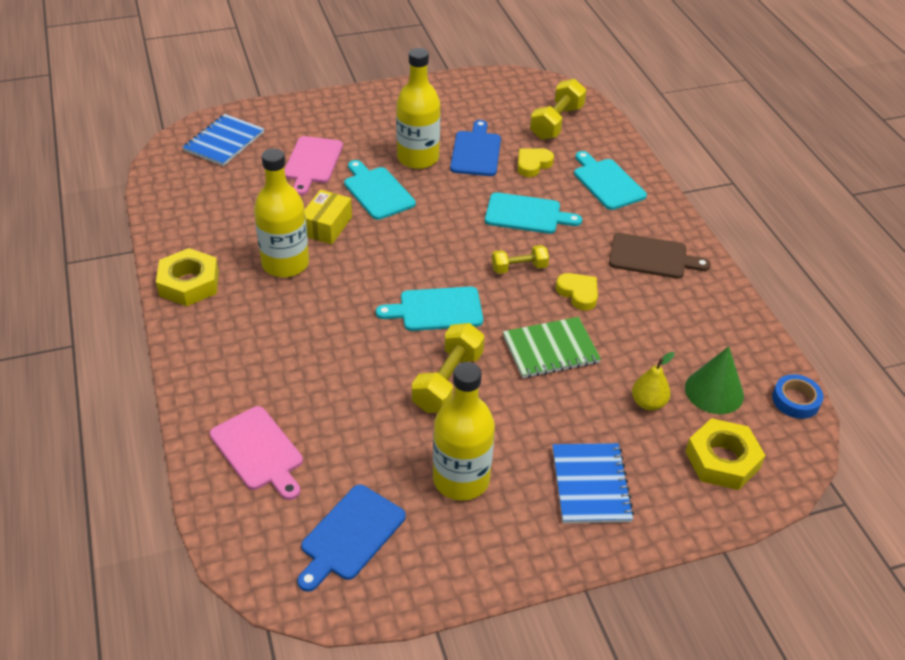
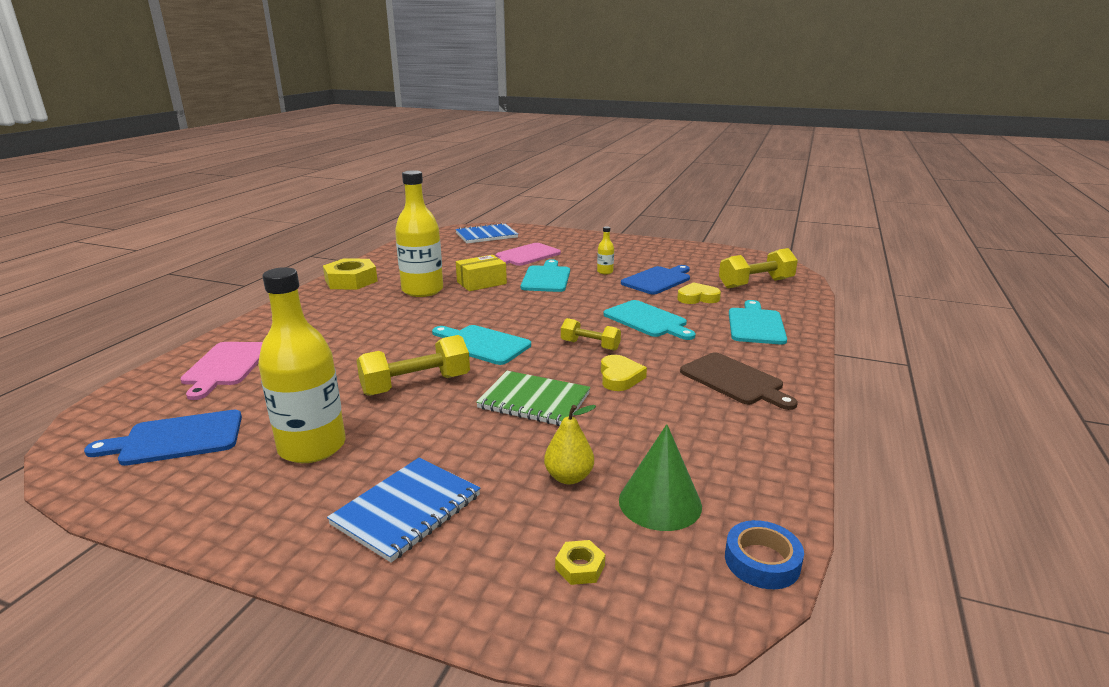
camera: 40 degrees right, 20 degrees down
yellow bottle [396,48,441,169] -> yellow bottle [597,226,614,274], size x0.42
yellow nut [685,418,766,490] -> yellow nut [555,540,605,585], size x0.45

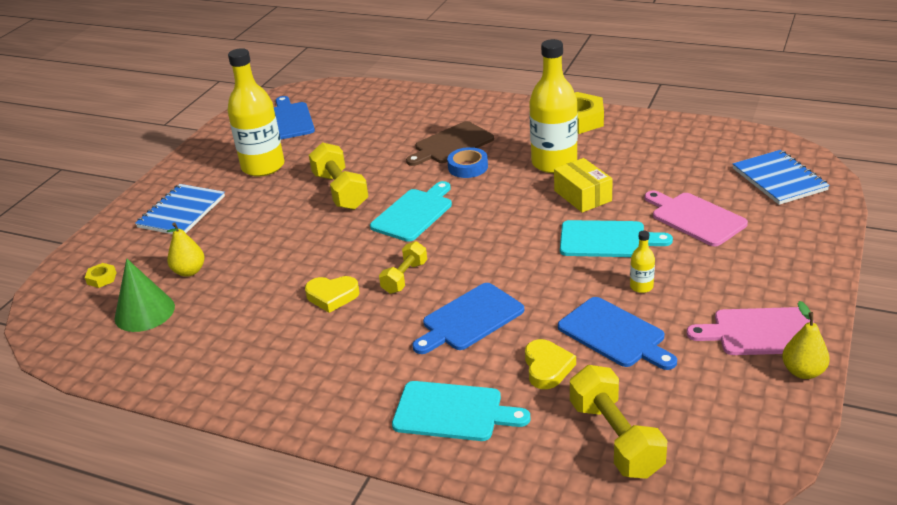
camera: 95 degrees right, 10 degrees up
pink cutting board [180,342,263,400] -> pink cutting board moved to [687,307,814,355]
blue notebook [327,458,480,562] -> blue notebook turned 75 degrees clockwise [135,184,225,234]
green notebook [476,371,590,426] -> none
turquoise cutting board [604,300,696,340] -> blue cutting board [412,283,524,354]
brown cutting board [680,352,798,410] -> brown cutting board moved to [406,121,494,166]
blue tape [725,520,804,589] -> blue tape moved to [447,147,488,178]
none -> yellow pear [782,301,830,379]

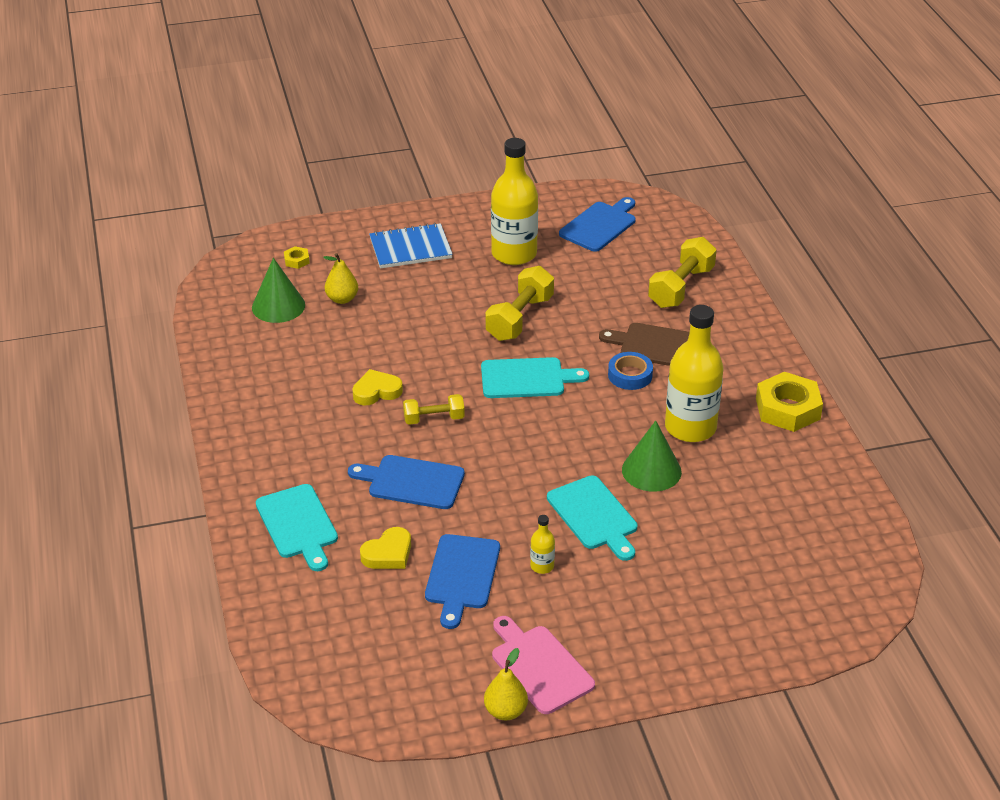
camera: 50 degrees right, 5 degrees up
yellow heart [305,276,359,313] -> yellow heart turned 105 degrees clockwise [352,369,403,406]
yellow box [554,158,613,213] -> green cone [622,421,682,492]
yellow dumbbell [570,365,668,479] -> yellow dumbbell moved to [648,237,717,308]
pink cutting board [645,191,748,246] -> none
blue notebook [733,150,830,205] -> none

